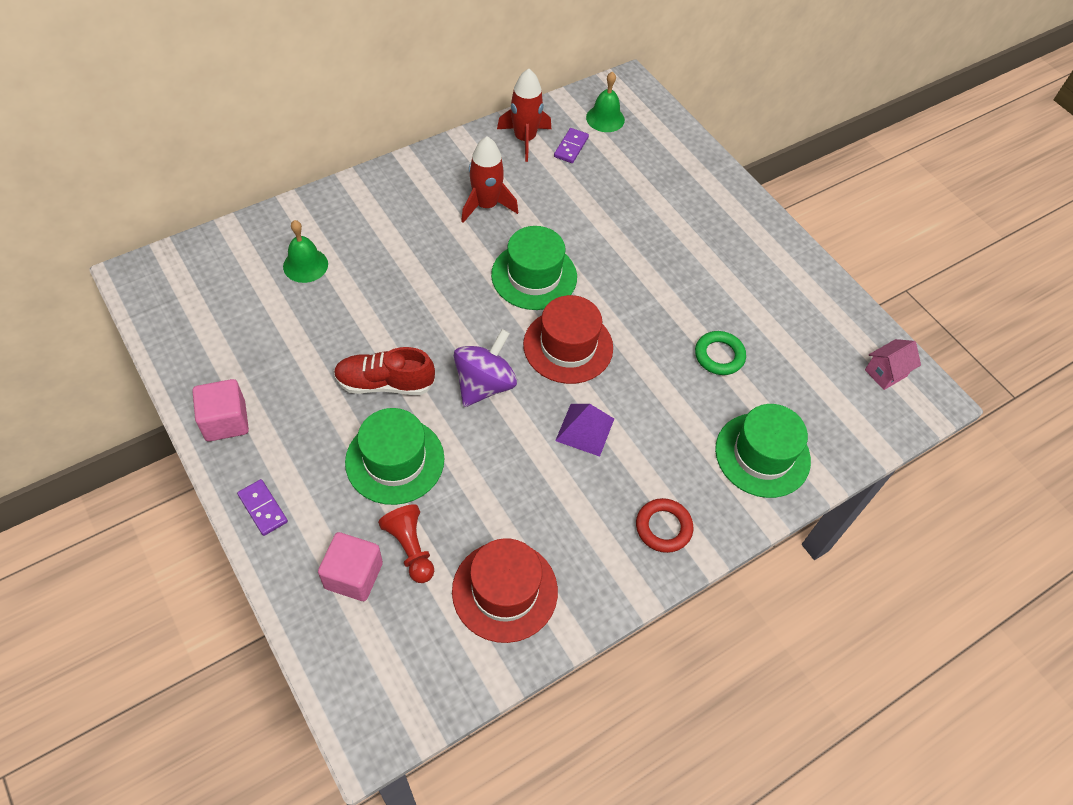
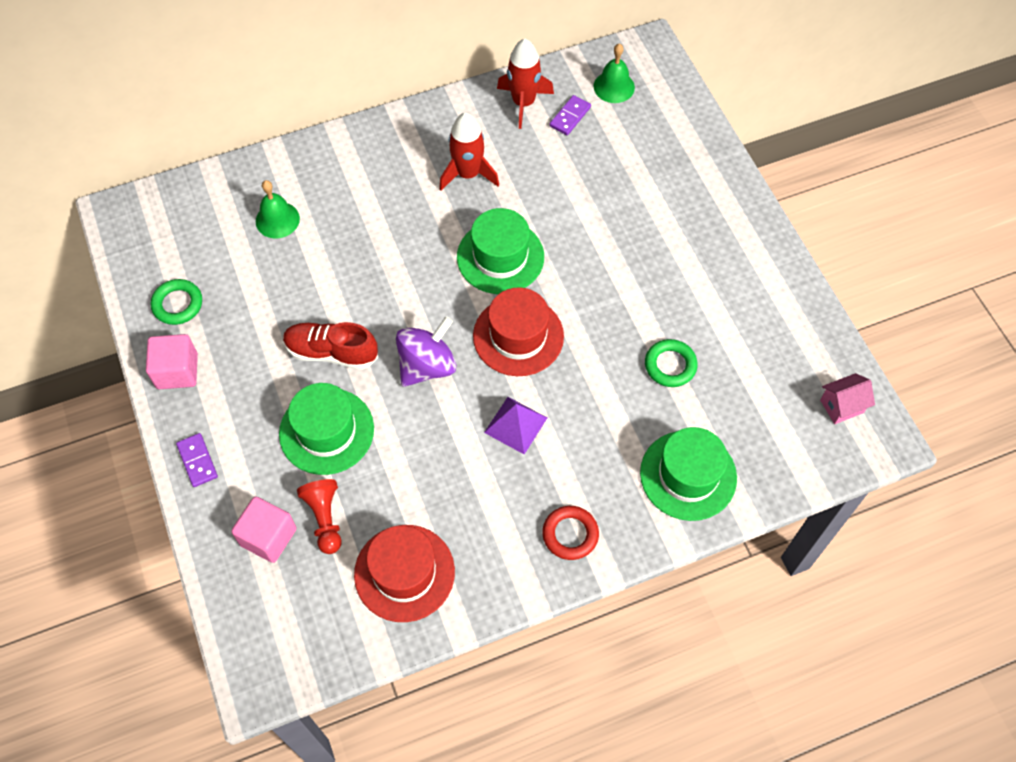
camera: 15 degrees right, 5 degrees up
none -> green ring [151,279,202,325]

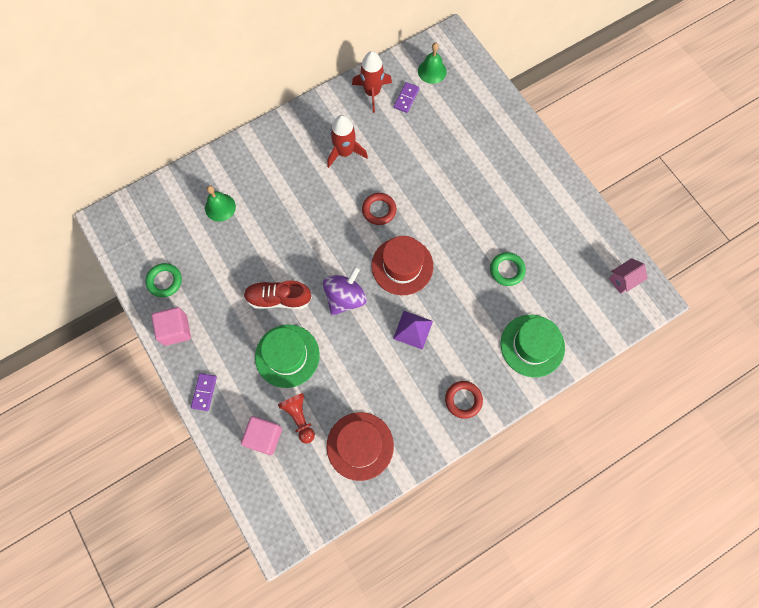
camera: 10 degrees left, 10 degrees up
purple domino [176,433,218,487] -> purple domino turned 45 degrees clockwise [191,373,217,411]
green hat [457,208,544,294] -> red ring [362,193,396,225]

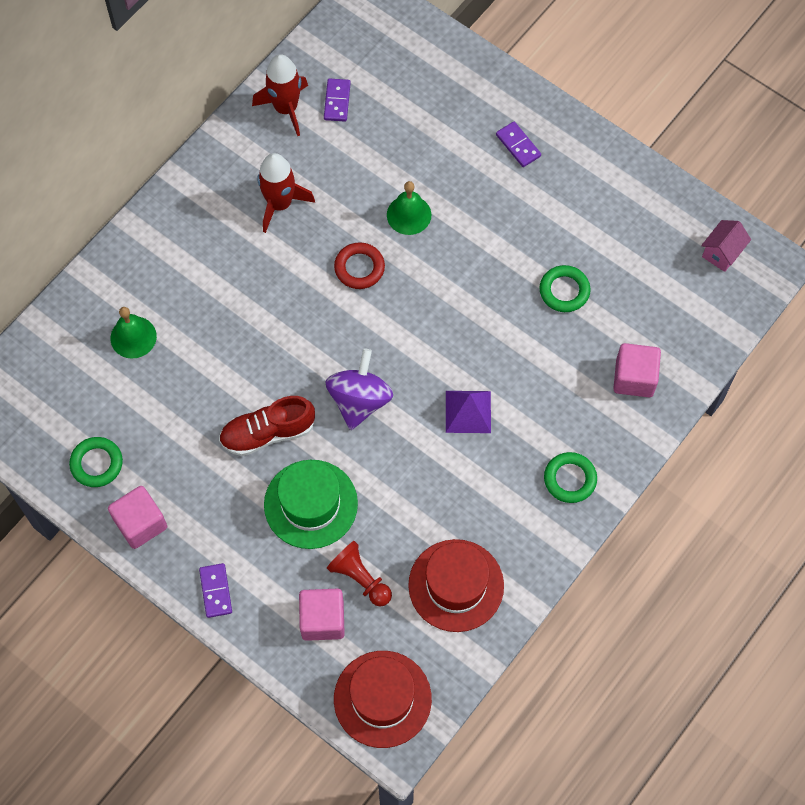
camera: 20 degrees left, 5 degrees down
red hat [372,236,434,295] -> red hat moved to [334,651,432,748]
green bell [418,43,447,84] -> green bell moved to [387,181,431,235]
red ring [445,381,483,419] -> green ring [544,452,597,503]
green hat [500,315,565,377] -> pink cube [613,343,661,397]
none -> purple domino [496,122,541,167]

